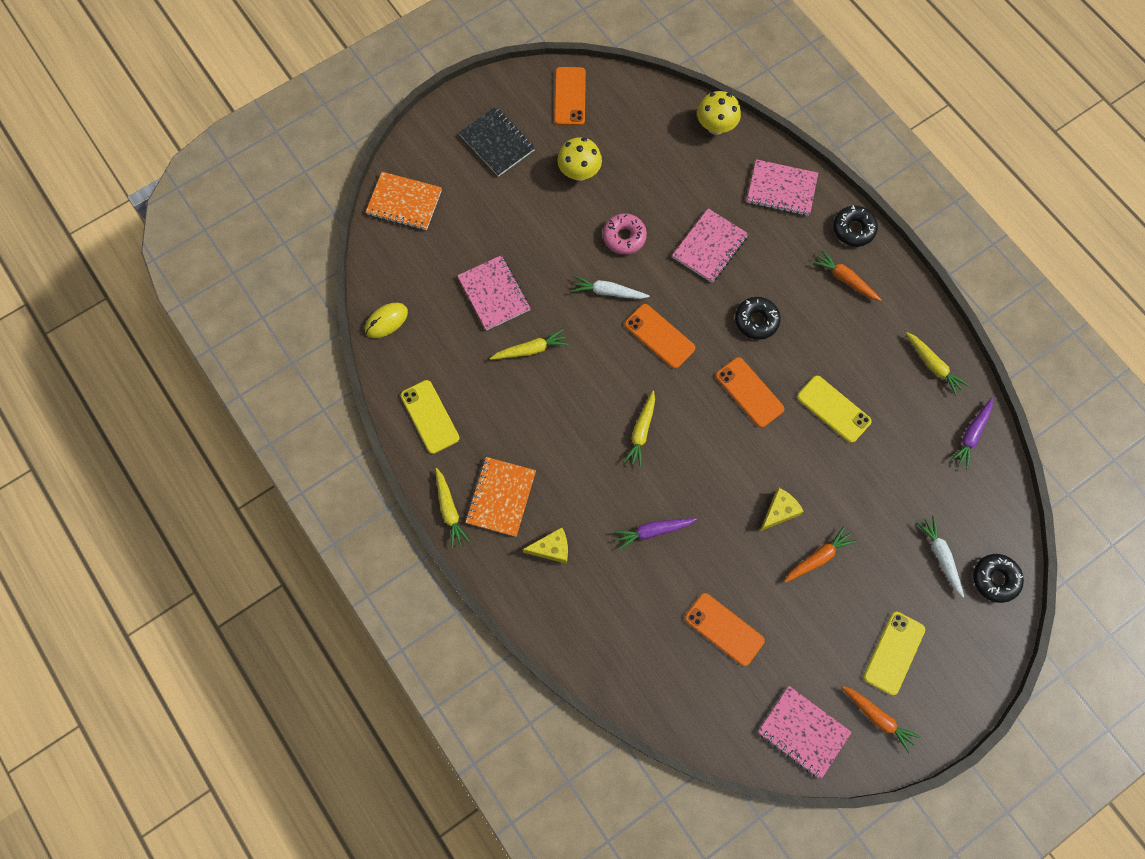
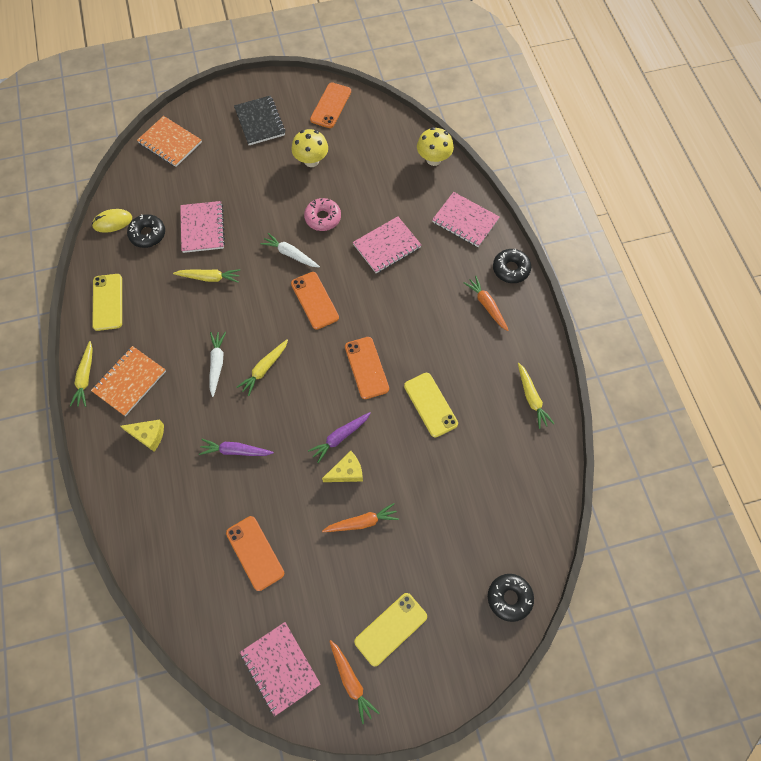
camera: 20 degrees right, 5 degrees down
black donut [735,297,781,340] -> black donut moved to [127,214,165,248]
white carrot [917,516,964,598] -> white carrot moved to [209,332,226,397]
purple carrot [950,398,993,470] -> purple carrot moved to [308,412,371,463]

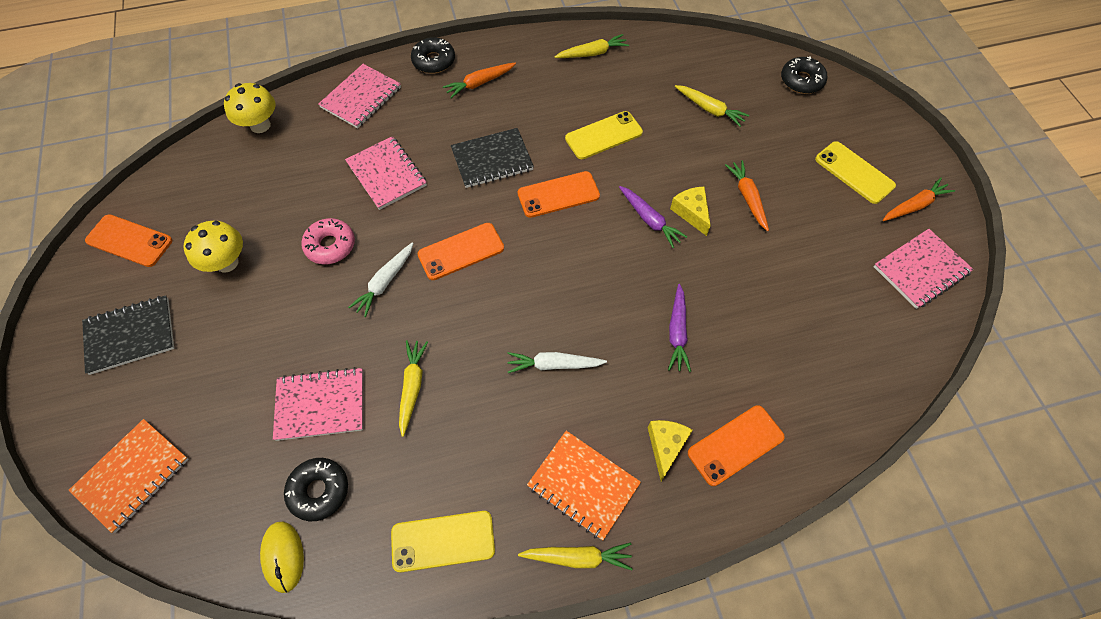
camera: 90 degrees left, 5 degrees down
orange phone [226,516,284,591] -> orange phone moved to [688,405,785,486]
yellow carrot [236,339,288,396] -> yellow carrot moved to [675,85,749,127]
none -> black notebook [451,128,534,188]

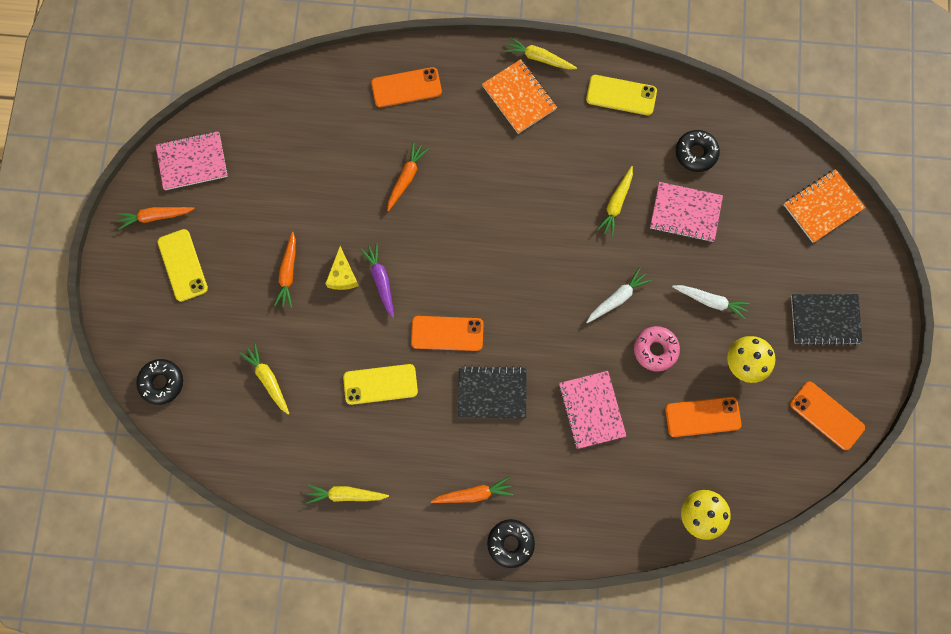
camera: 160 degrees left, 15 degrees up
yellow mouse [260,522,304,593] -> none
pink notebook [318,64,401,128] -> none
orange phone [418,223,504,280] -> orange phone moved to [665,397,742,437]
white carrot [508,352,607,373] -> white carrot moved to [672,285,750,320]
yellow cheese [648,420,693,481] -> none
purple carrot [668,284,691,372] -> orange carrot [387,142,429,211]

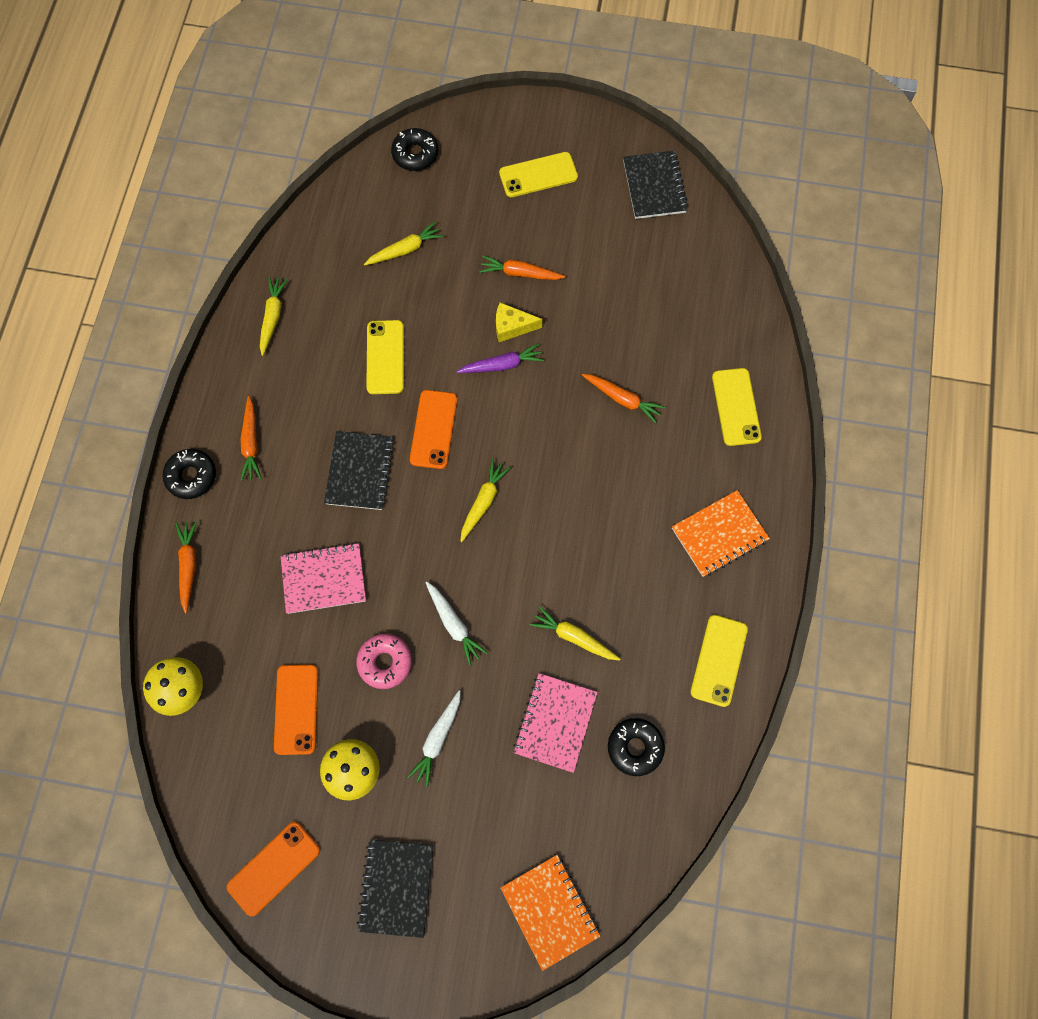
camera: 95 degrees right, 5 degrees down
orange carrot [117,207,195,230] -> orange carrot moved to [176,521,197,613]
pink notebook [156,131,228,190] -> black notebook [623,151,688,219]
orange phone [371,67,442,107] -> yellow phone [712,368,762,446]
yellow carrot [504,37,577,70] -> yellow carrot moved to [460,459,511,542]

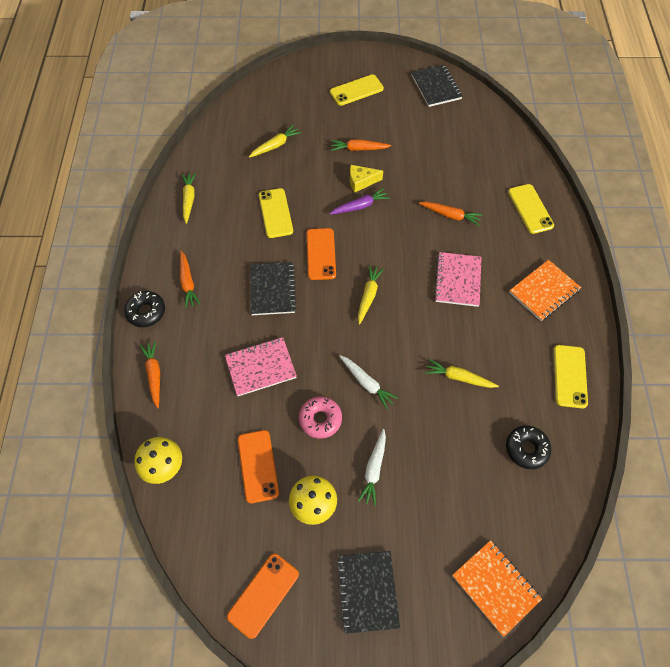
camera: 10 degrees left, 10 degrees down
black donut [391,128,438,171] -> none
pink notebook [513,673,598,773] -> pink notebook moved to [434,252,481,307]

